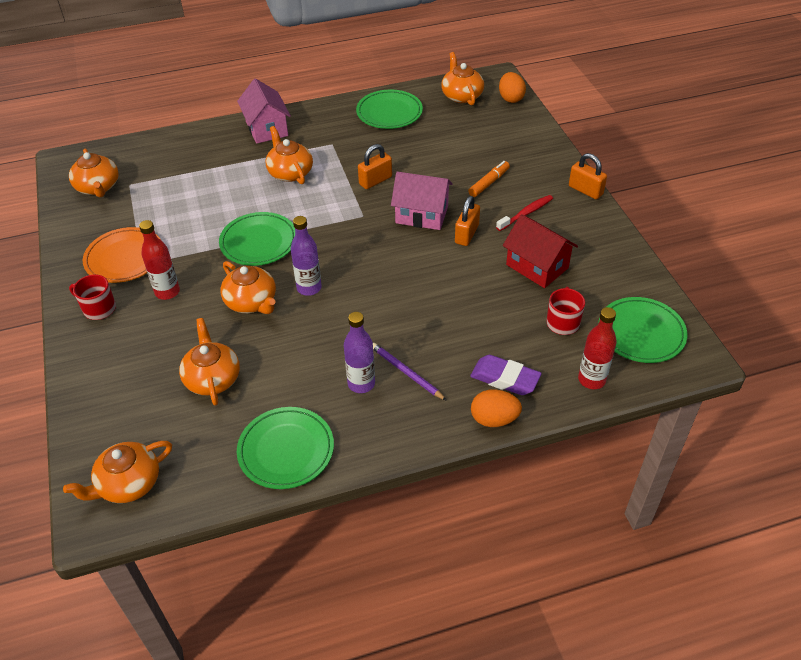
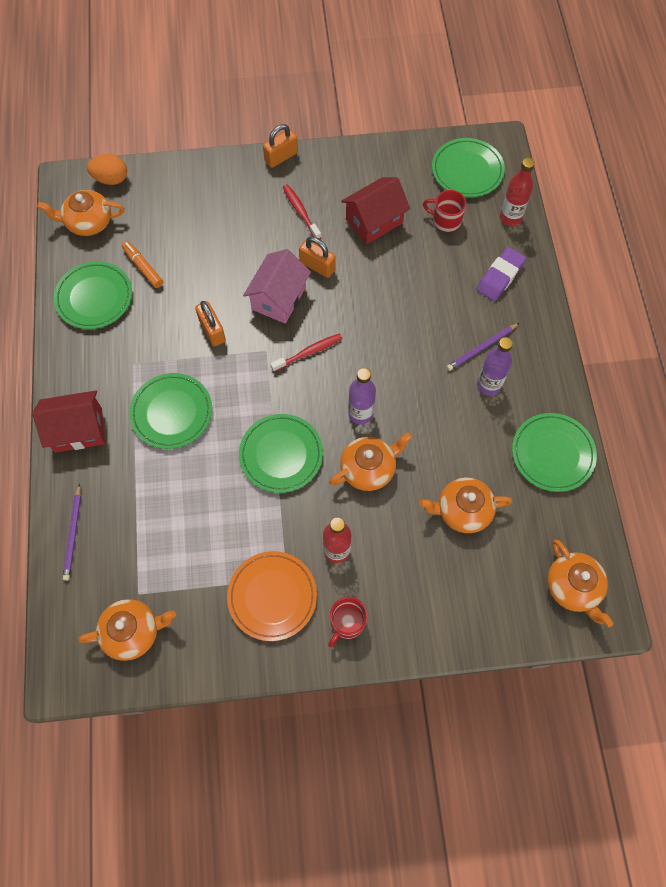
camera: 80 degrees left, 20 degrees up
pink house [237,78,291,144] -> red house [32,390,105,452]
orange teapot [265,126,313,184] -> green plate [129,373,212,449]
orange marker [468,161,510,197] -> orange marker moved to [122,241,163,288]
orange egg [471,389,522,427] -> none
none -> purple pencil [63,484,81,581]
none -> red toothbrush [270,333,342,372]

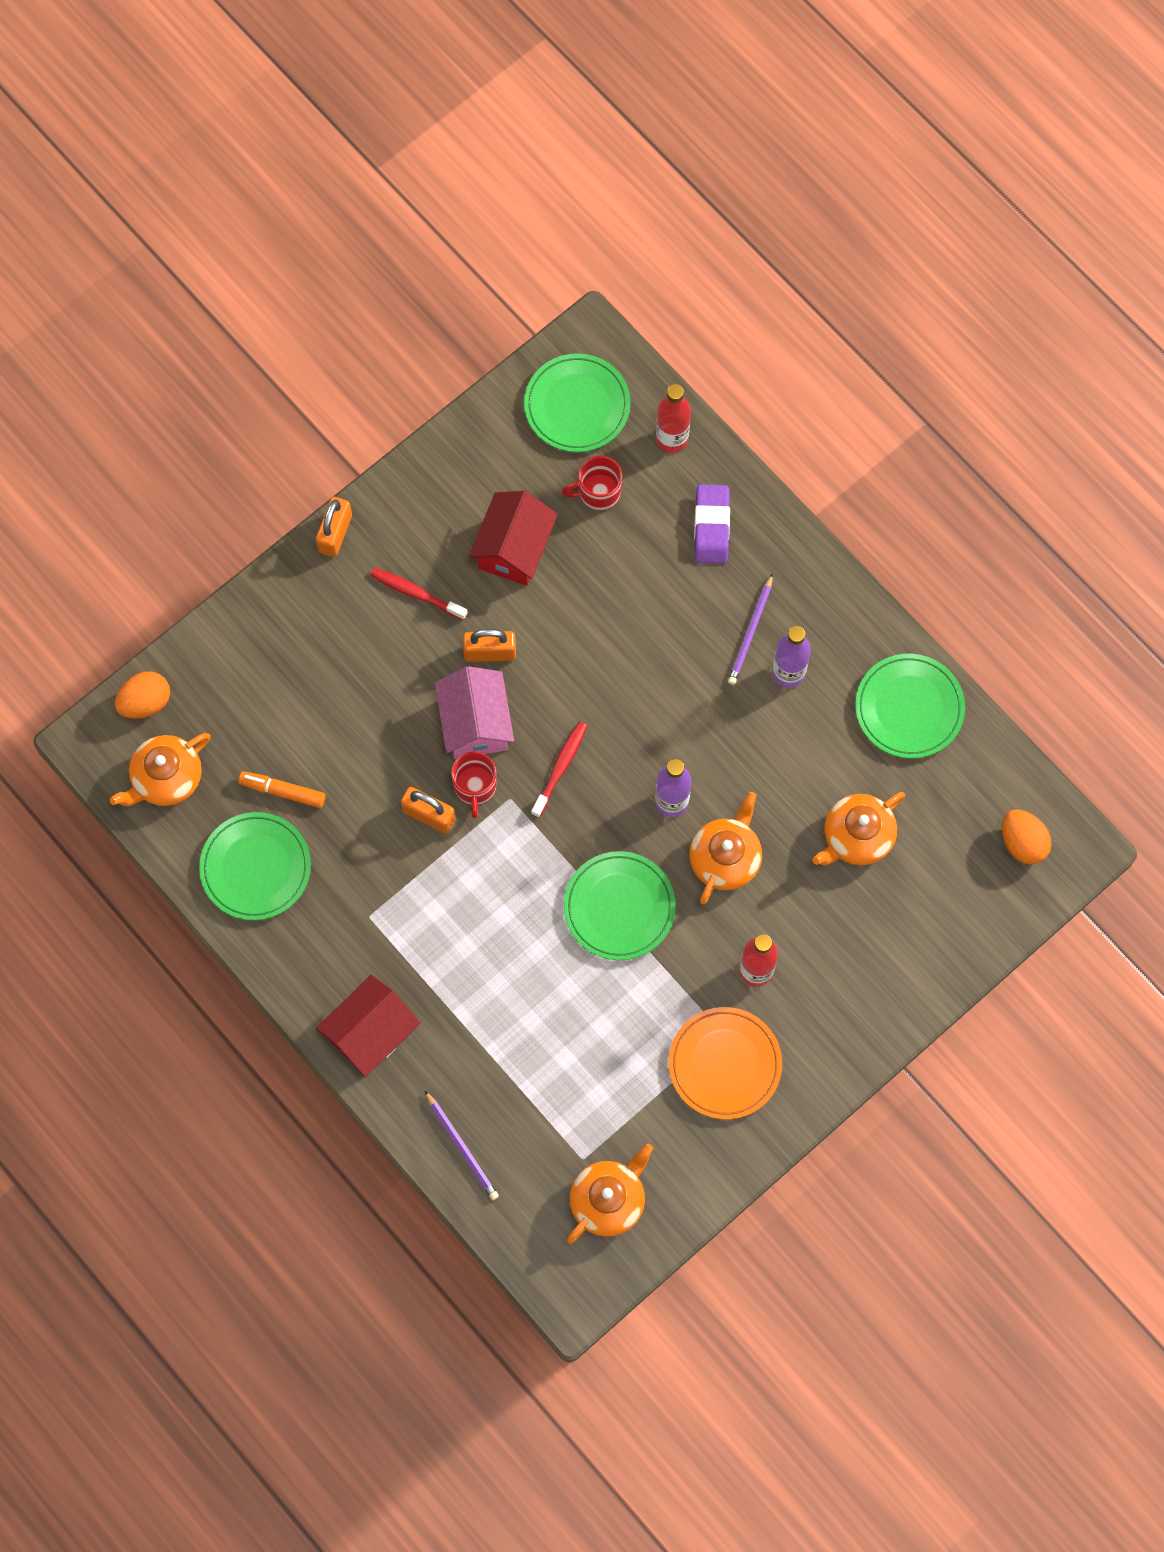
camera: 35 degrees left, 5 degrees up
green plate [129,373,212,449] -> none
red mug [328,597,368,647] -> red mug moved to [451,752,497,818]
orange teapot [547,540,613,627] -> orange egg [1002,809,1052,864]

